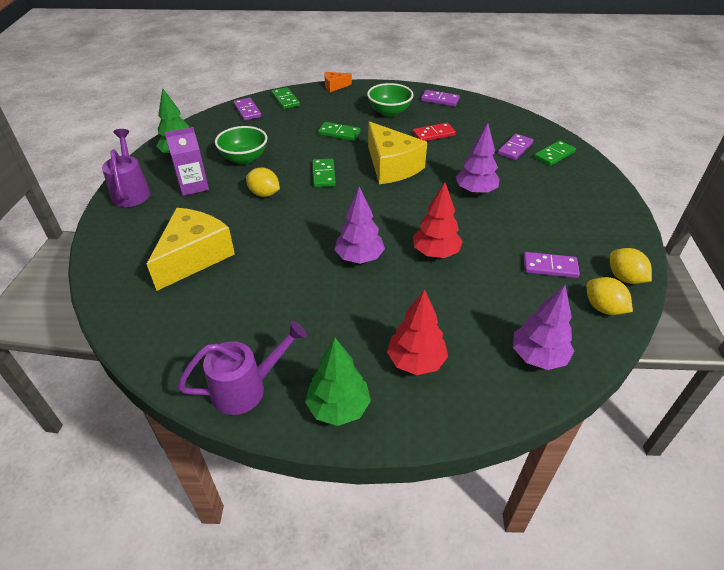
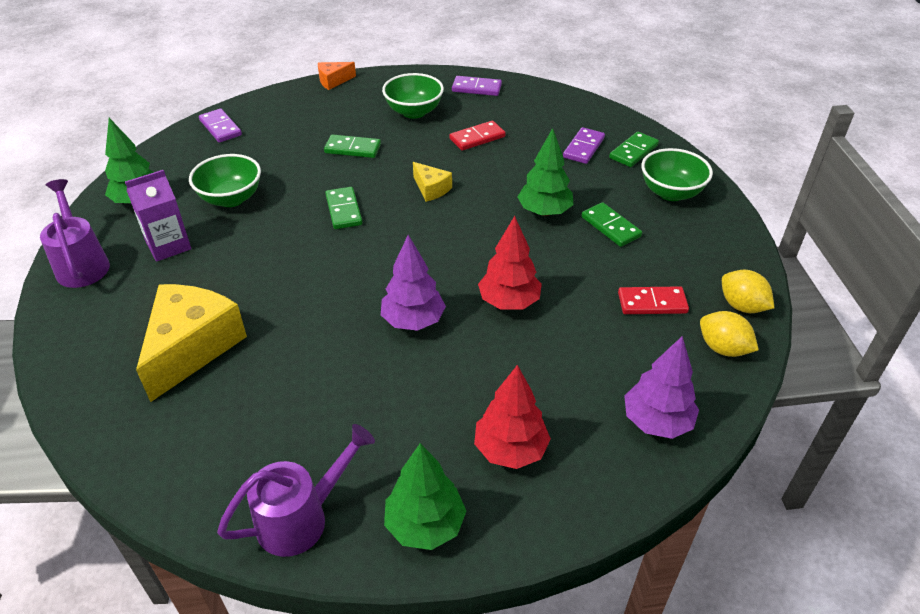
camera: 10 degrees left, 0 degrees up
yellow lemon [246,168,280,197] -> none
green domino [272,87,300,109] -> green domino moved to [581,202,642,247]
yellow cheese [368,121,427,184] -> yellow cheese [413,162,452,202], size x0.48
purple tree [456,123,500,195] -> green tree [517,128,573,216]
purple domino [524,252,580,278] -> red domino [618,286,689,314]
none -> green bowl [641,148,713,201]

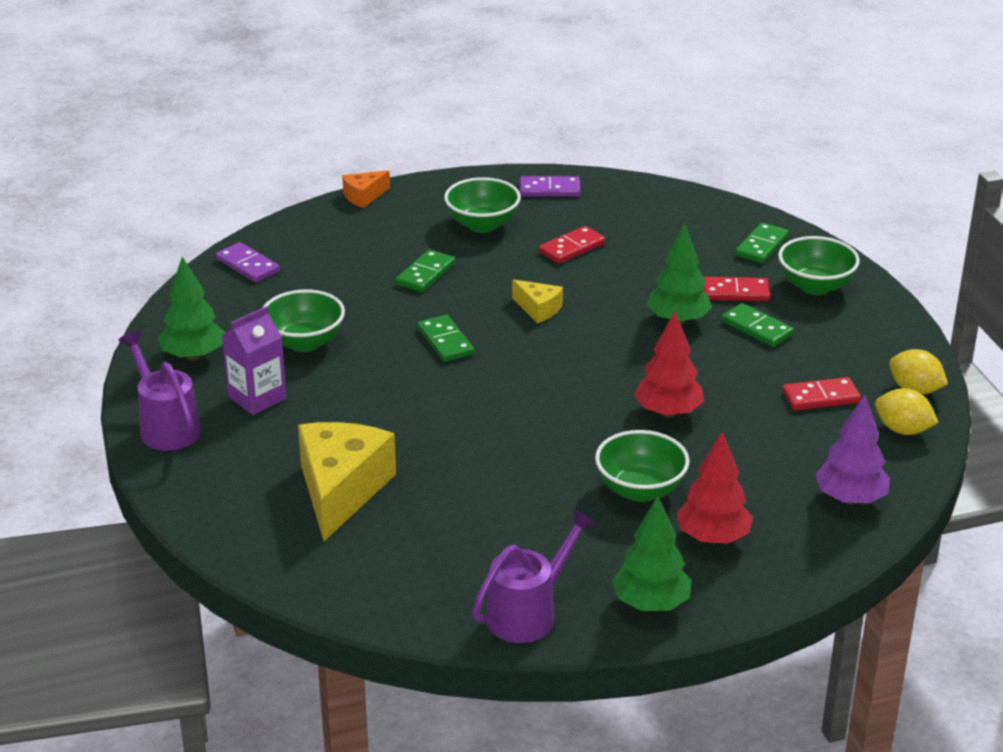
camera: 10 degrees left, 10 degrees down
green domino [324,134,381,158] -> green domino turned 60 degrees counterclockwise [396,250,455,292]
purple tree [381,235,446,331] -> none
purple domino [563,127,605,164] -> none
none -> green bowl [595,430,690,502]
none -> red domino [703,277,771,301]

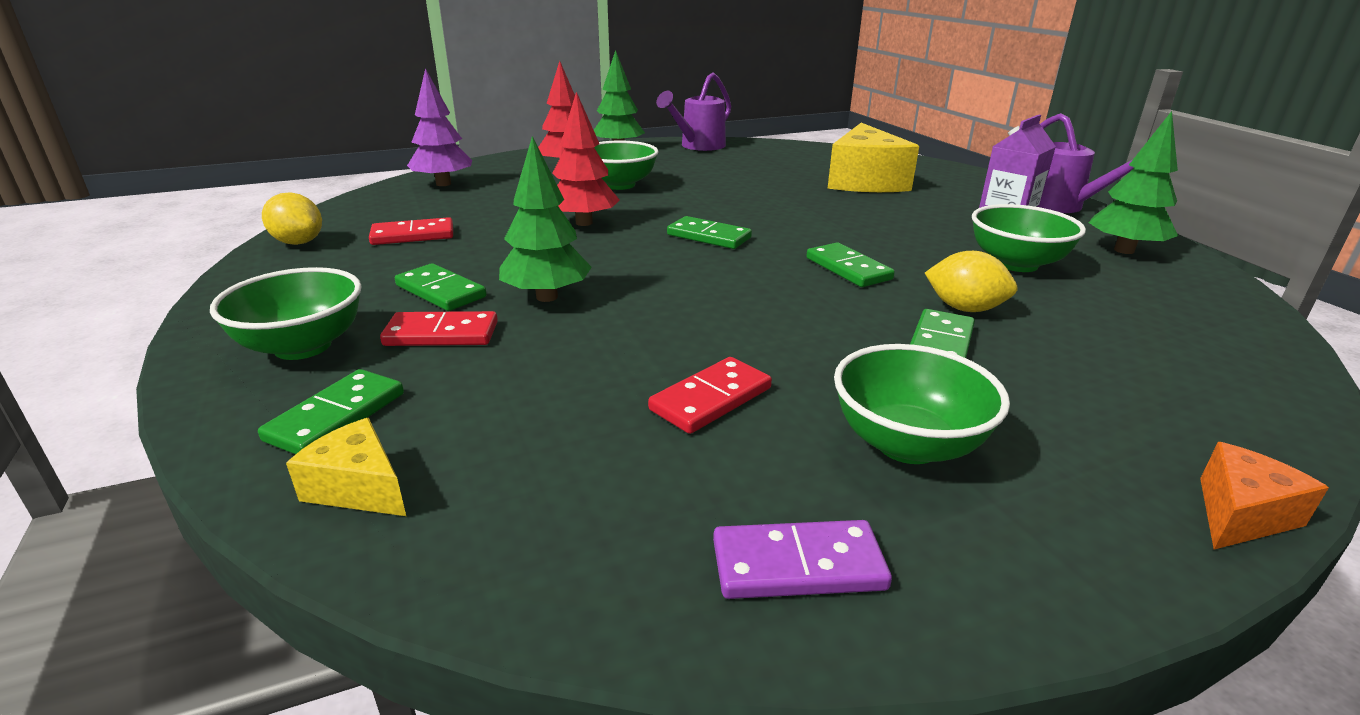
camera: 175 degrees right, 5 degrees down
purple domino [216,242,280,282] -> none
yellow cheese [512,279,563,323] -> yellow cheese moved to [286,418,406,516]
yellow lemon [875,388,939,435] -> yellow lemon moved to [925,251,1018,312]
none -> green domino [667,216,752,249]

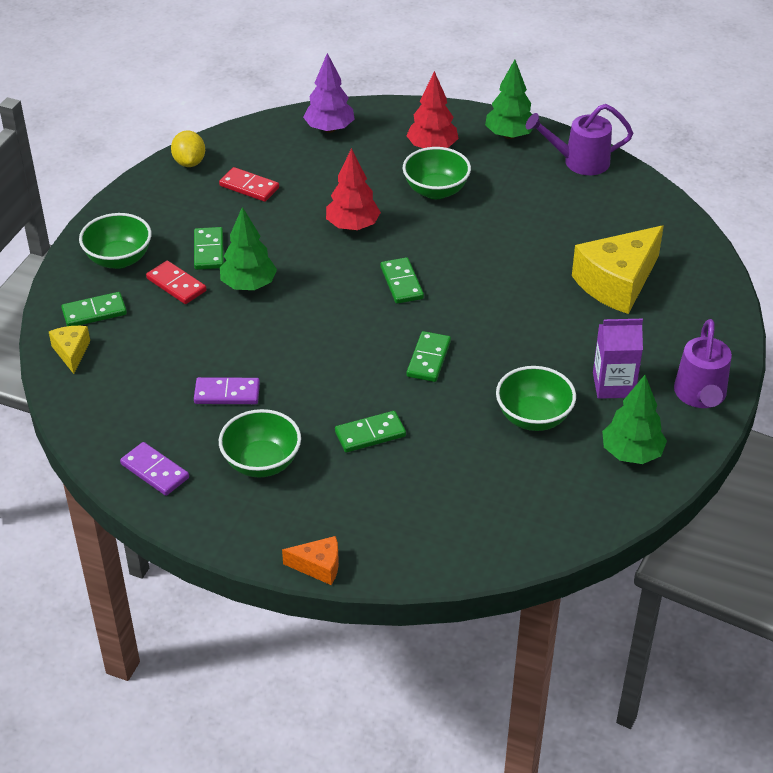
camera: 45 degrees right, 15 degrees up
red domino [648,357,772,434] -> purple domino [194,377,260,404]
yellow lemon [925,251,1018,312] -> none

